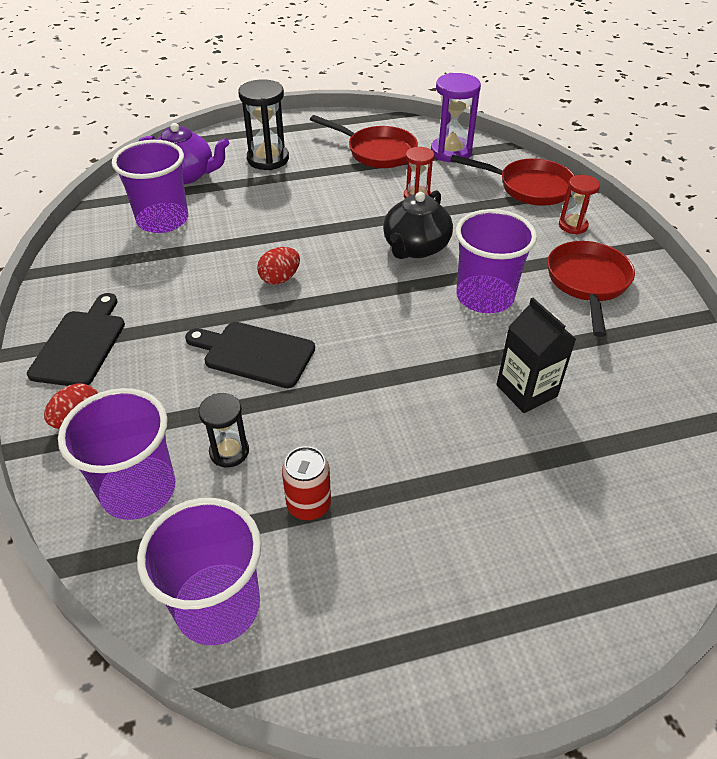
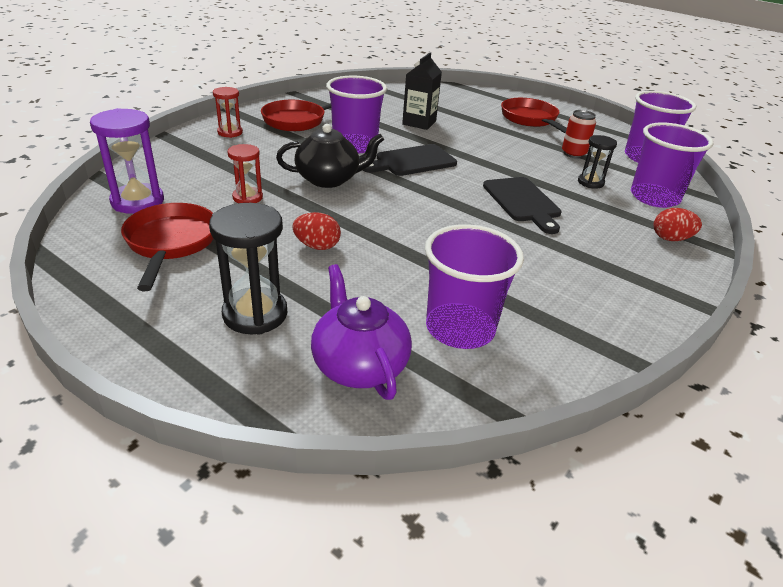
camera: 130 degrees left, 10 degrees down
black cutting board [27,293,125,386] -> black cutting board moved to [363,144,457,176]
red egg [257,247,300,285] -> red egg moved to [292,212,341,250]
red pan [450,155,575,206] -> red pan moved to [501,98,567,134]

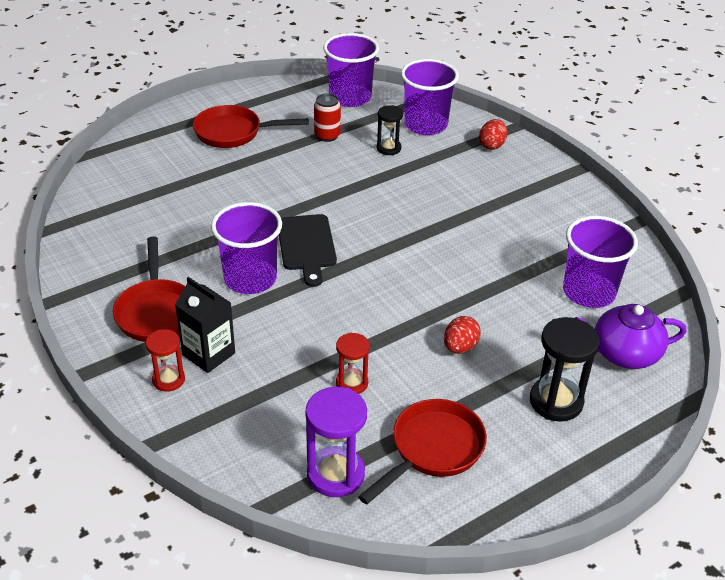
camera: 70 degrees left, 5 degrees up
red pan [121,203,214,291] -> red pan turned 120 degrees clockwise [358,399,487,505]
black teapot [276,124,384,188] -> none
black carton [402,52,442,130] -> black carton moved to [175,277,235,373]
black cutting board [483,177,561,234] -> none

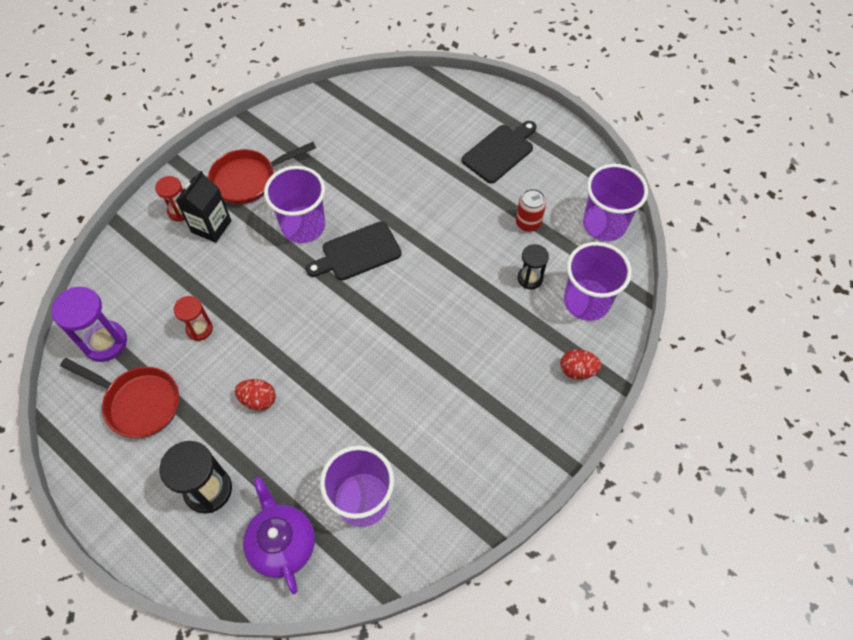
camera: 75 degrees right, 20 degrees up
red pan [193,105,309,148] -> black cutting board [462,121,537,184]

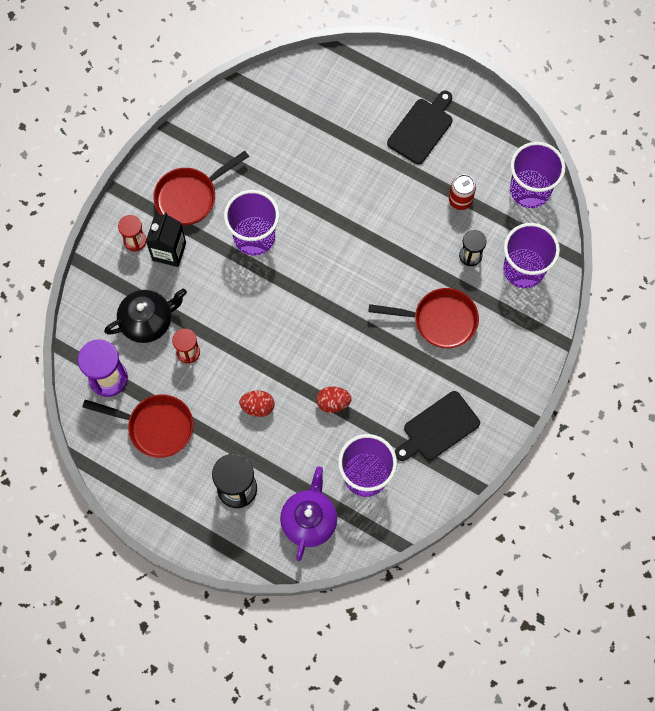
camera: 10 degrees left, 10 degrees up
purple teapot [243,477,315,594] -> purple teapot turned 45 degrees clockwise [280,466,337,561]
black cutting board [306,221,402,281] -> black cutting board moved to [395,391,480,461]
red egg [560,349,602,380] -> red egg moved to [316,387,352,413]
none -> black teapot [104,288,187,343]
none -> red pan [368,288,479,348]

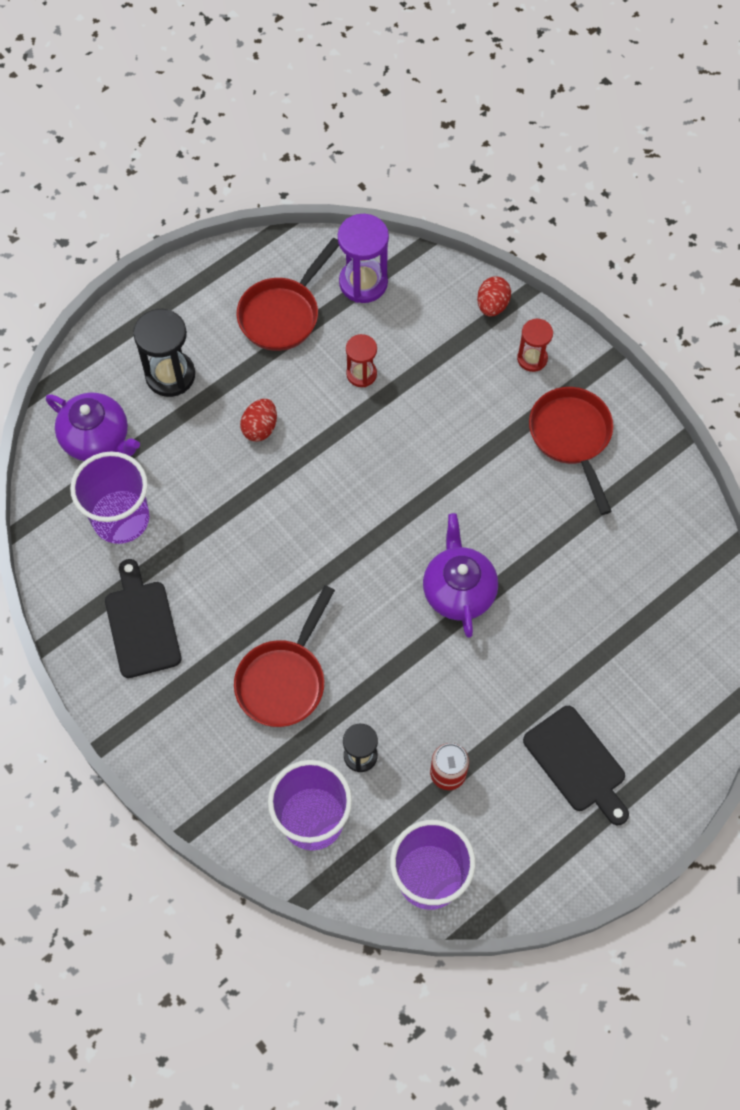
camera: 110 degrees right, 5 degrees down
black teapot [104,288,187,343] -> none
black carton [146,212,186,267] -> none
purple cup [224,190,279,256] -> none
red egg [316,387,352,413] -> red egg moved to [477,276,511,317]
none -> purple teapot [423,513,498,638]

